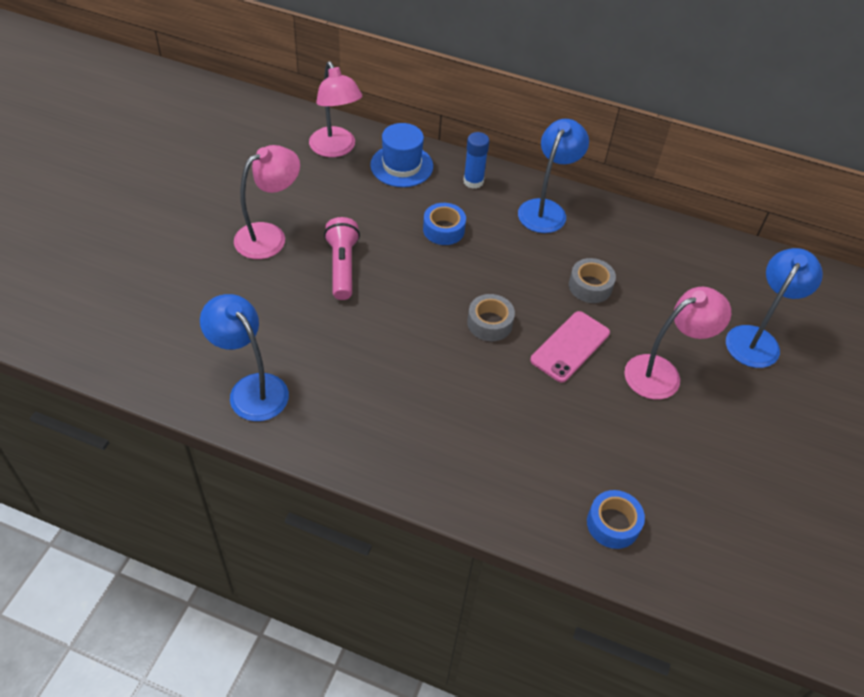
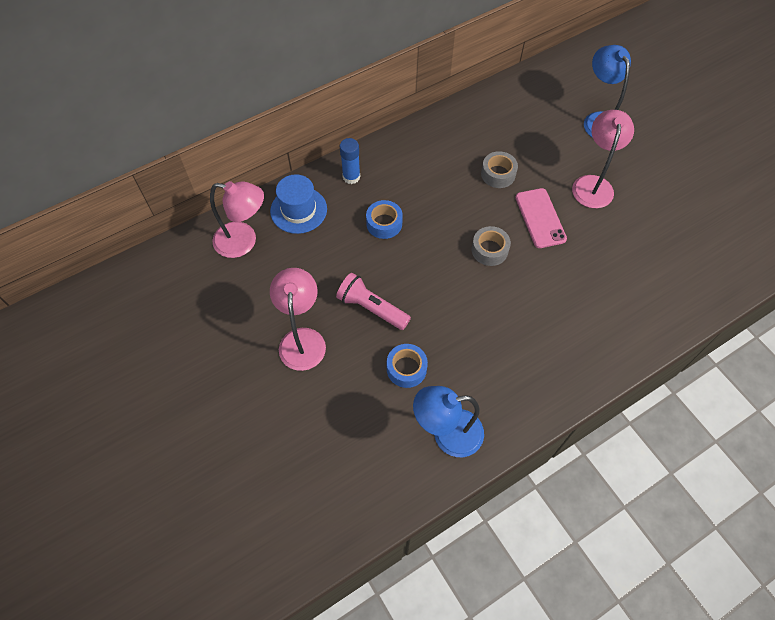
camera: 50 degrees left, 10 degrees up
blue lamp [518,119,589,233] -> none
blue tape [587,490,645,549] -> blue tape moved to [387,344,428,388]

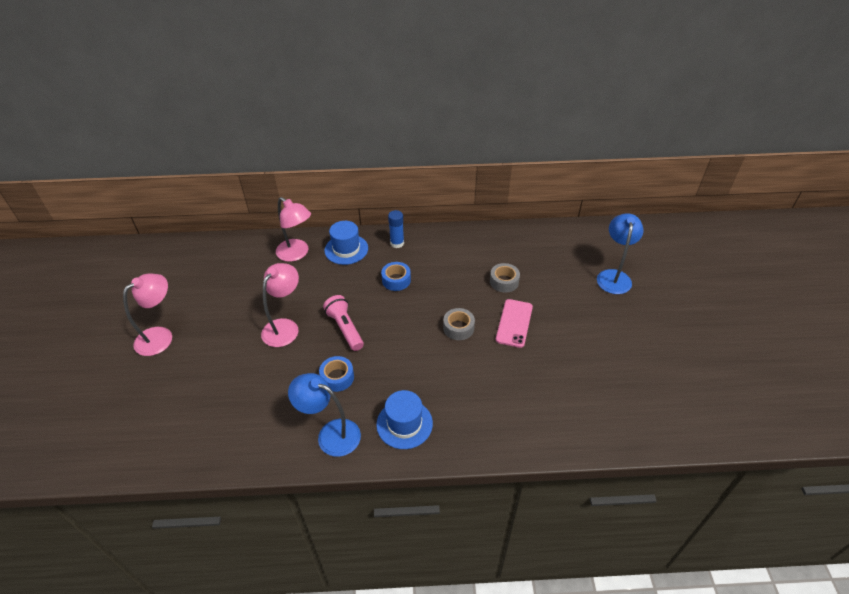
camera: 30 degrees right, 15 degrees down
pink lamp [572,110,634,208] -> pink lamp moved to [123,274,172,356]
none -> blue hat [376,390,433,449]

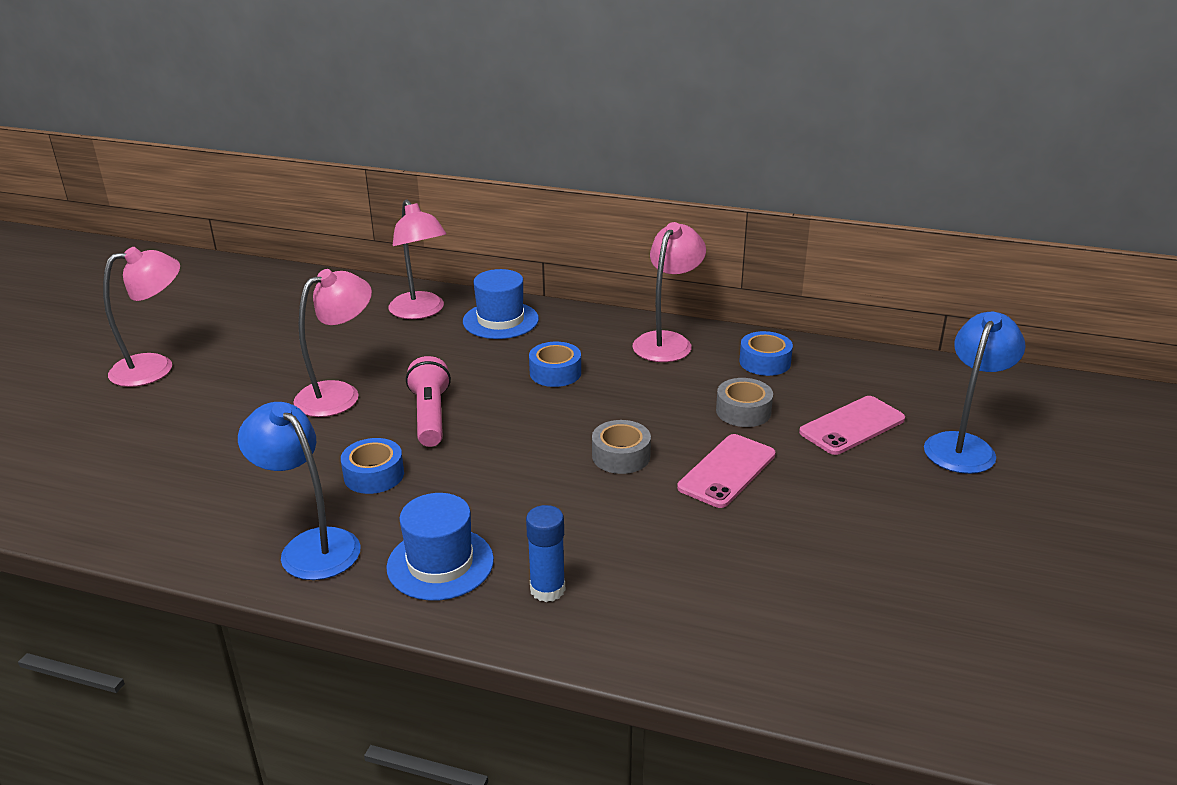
camera: 20 degrees right, 15 degrees down
blue glue stick [388,210,404,248] -> blue glue stick moved to [526,505,565,602]
none -> pink lamp [633,222,706,362]
none -> blue tape [739,331,793,376]
none -> pink phone [799,396,905,455]

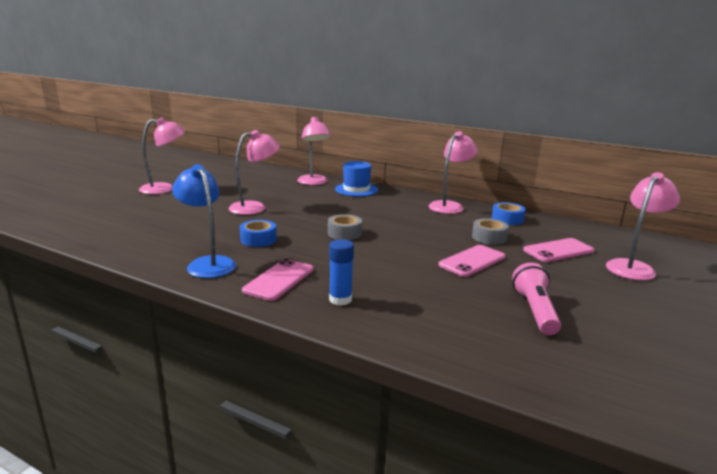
camera: 10 degrees right, 10 degrees down
blue hat [386,493,494,601] -> pink phone [242,259,314,301]
pink flashlight [406,356,451,447] -> pink flashlight moved to [512,263,561,335]
blue tape [529,342,581,387] -> none
grey tape [592,420,651,474] -> grey tape moved to [328,214,362,240]
blue lamp [924,312,1025,474] -> pink lamp [606,172,680,281]

